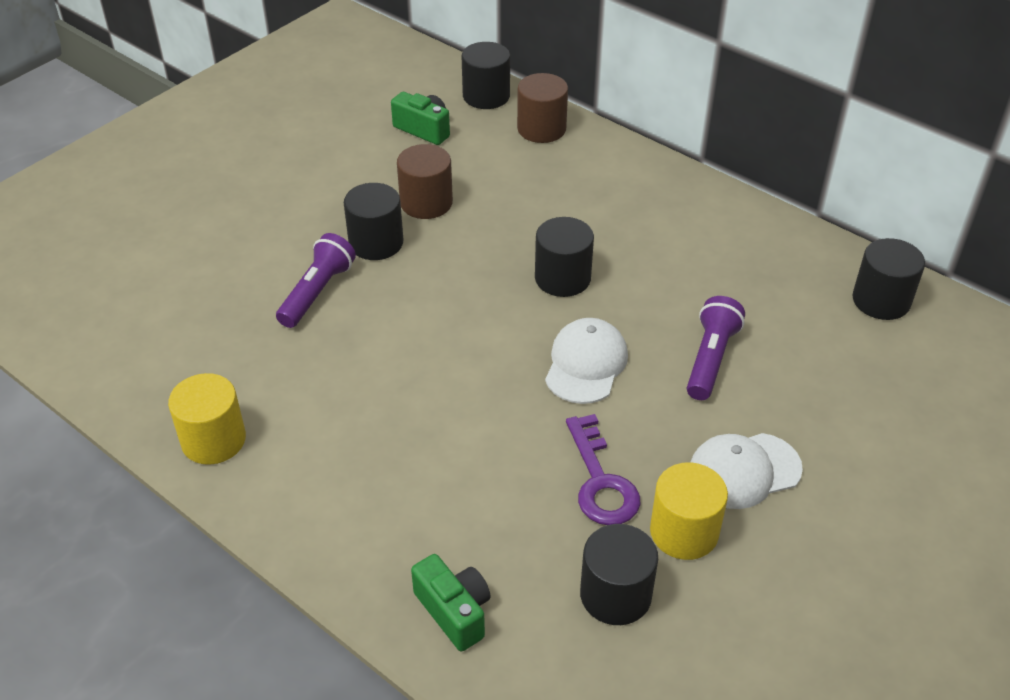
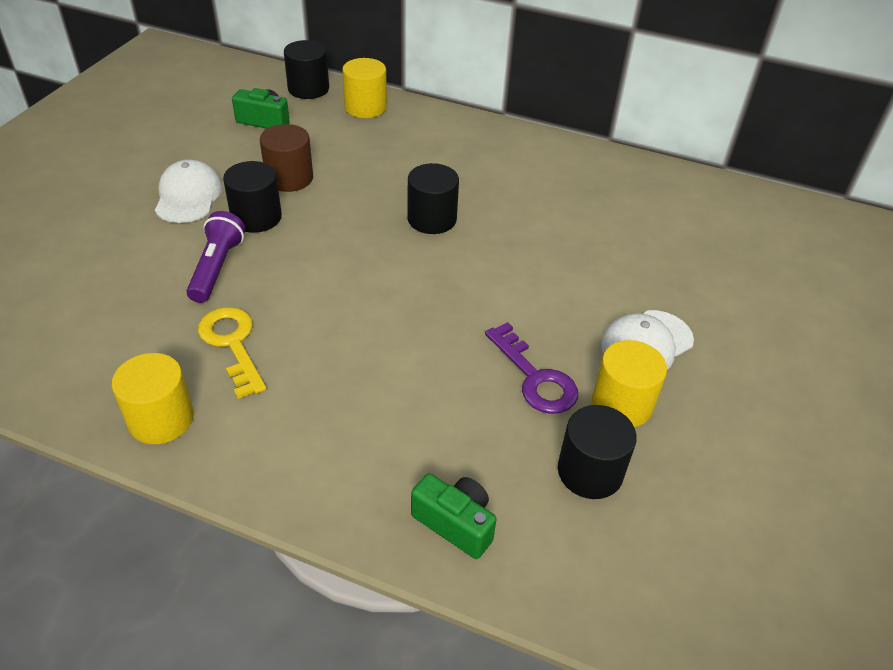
camera: 20 degrees left, 0 degrees up
brown cylinder [517,73,568,143] -> yellow cylinder [342,58,387,118]
white cap [545,318,628,404] -> white cap moved to [155,160,223,223]
purple flashlight [687,296,745,400] -> none
black cylinder [852,238,925,320] -> none
none -> yellow key [198,307,267,399]

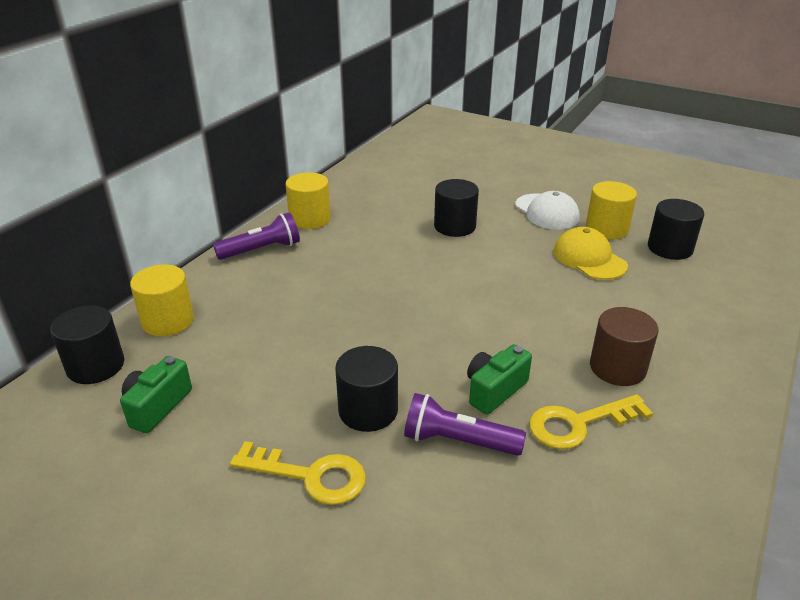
camera: 80 degrees left, 10 degrees down
yellow cylinder [112,353,194,444] -> yellow cylinder moved to [286,172,331,229]
white cap [155,160,223,223] -> yellow key [230,441,366,505]
brown cylinder [260,124,313,192] -> brown cylinder moved to [590,307,658,386]
black cylinder [407,163,459,234] -> black cylinder moved to [434,179,479,237]
green camera [411,473,497,559] -> green camera moved to [467,344,532,415]
purple key [485,322,578,414] -> yellow cap [553,227,628,280]
none -> purple flashlight [213,212,300,260]

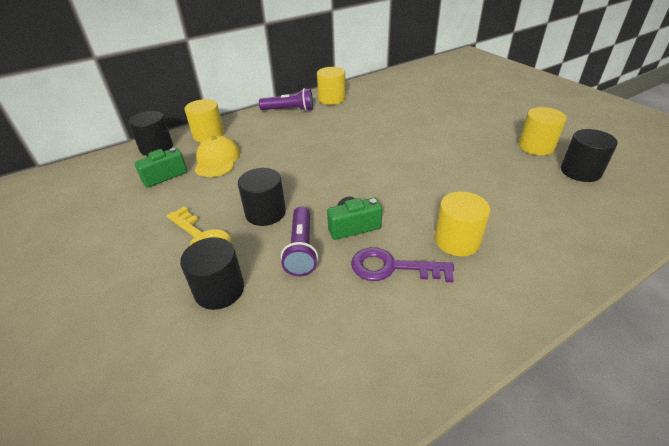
camera: 30 degrees right, 5 degrees up
purple flashlight [404,393,526,456] -> purple flashlight turned 135 degrees counterclockwise [281,206,318,276]
black cylinder [434,179,479,237] -> black cylinder moved to [180,237,244,310]
white cap [515,191,579,229] -> none
yellow key [529,394,653,449] -> purple key [351,247,454,282]
yellow cap [553,227,628,280] -> yellow cap moved to [194,135,240,177]
brown cylinder [590,307,658,386] -> yellow cylinder [435,192,490,257]

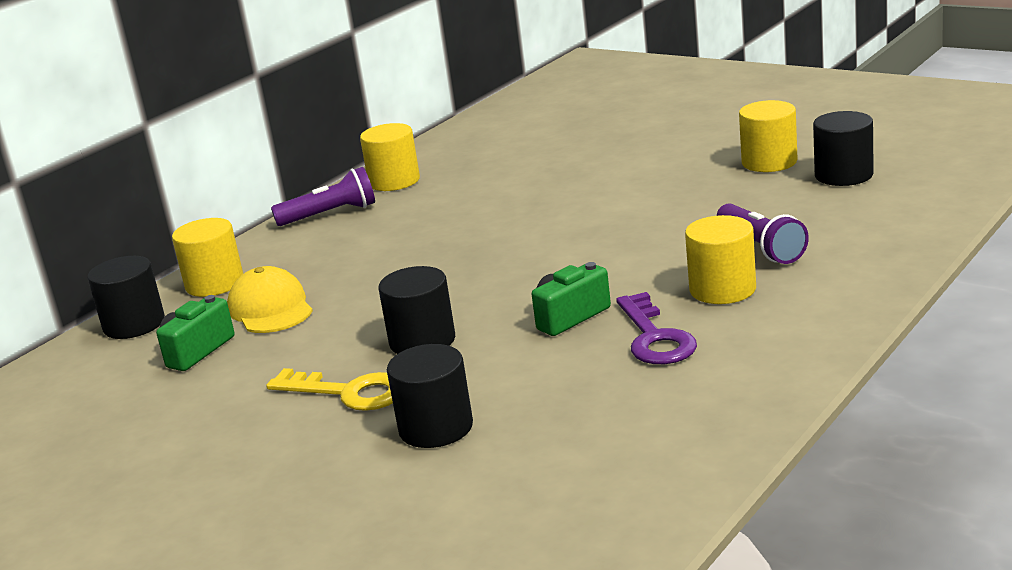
camera: 20 degrees left, 15 degrees down
purple flashlight [281,206,318,276] -> purple flashlight moved to [717,203,809,264]
purple key [351,247,454,282] -> purple key turned 90 degrees counterclockwise [616,292,697,364]

